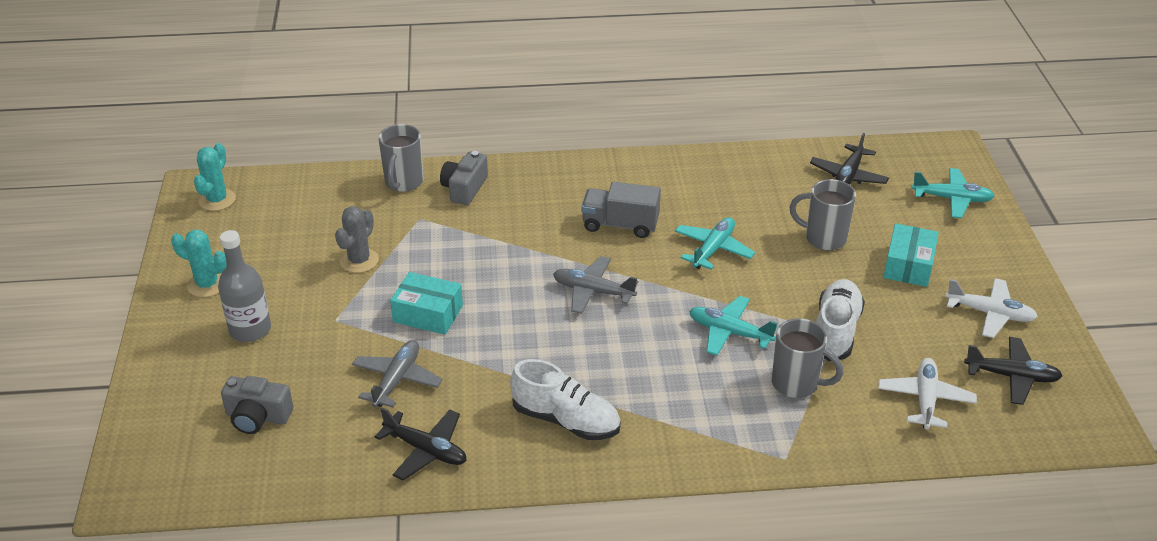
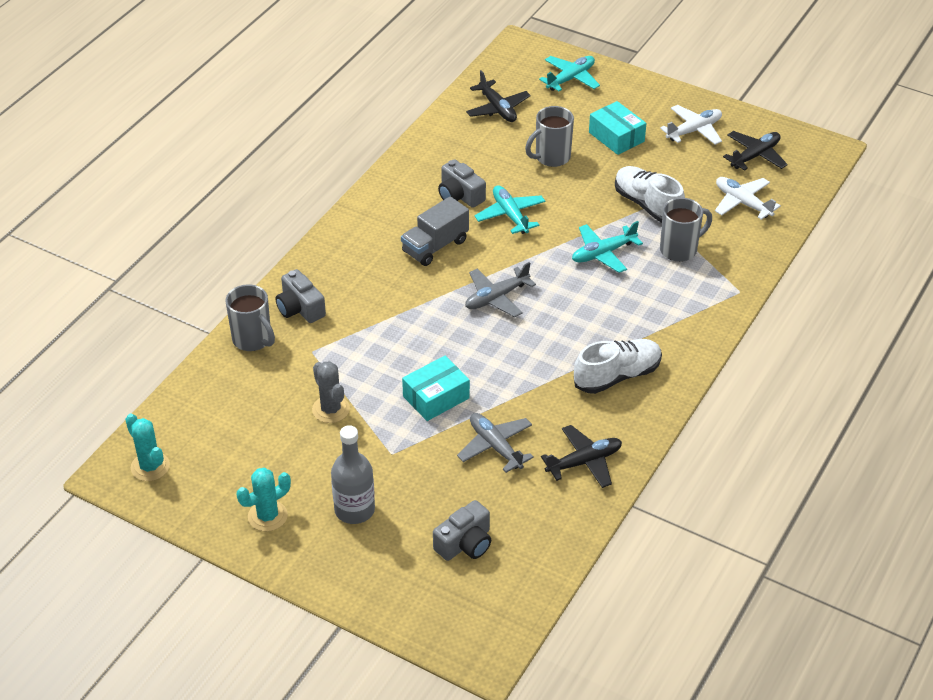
camera: 55 degrees left, 5 degrees up
none -> grey camera [438,159,486,208]

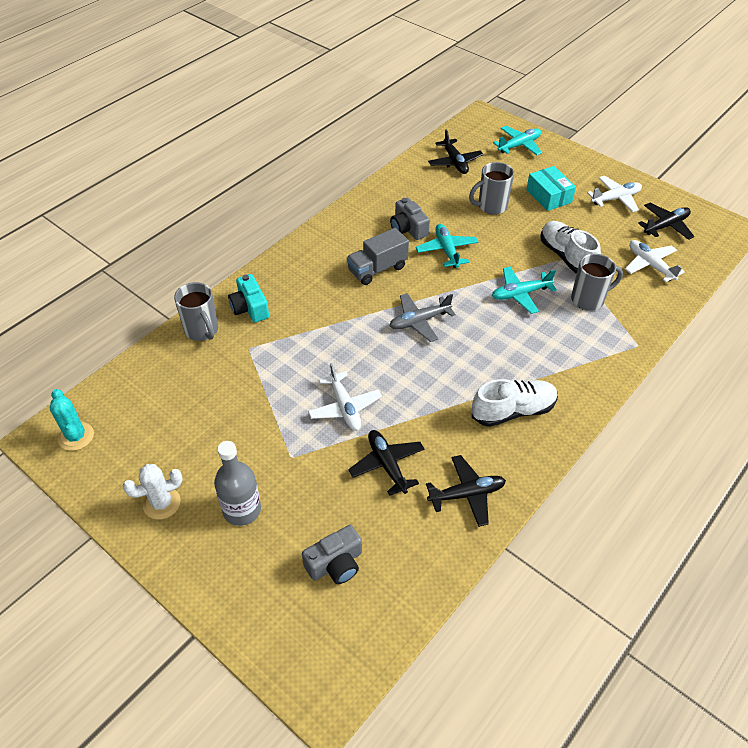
camera: 10 degrees right, 5 degrees up
turquoise cactus [237,468,291,531] -> white cactus [123,464,183,520]
grey camera [275,269,326,323] -> turquoise camera [228,274,269,322]
grey cactus [312,361,350,423] -> none
turquoise box [402,356,470,421] -> white plane [308,363,382,431]
grey plane [457,413,534,473] -> black plane [348,430,425,496]

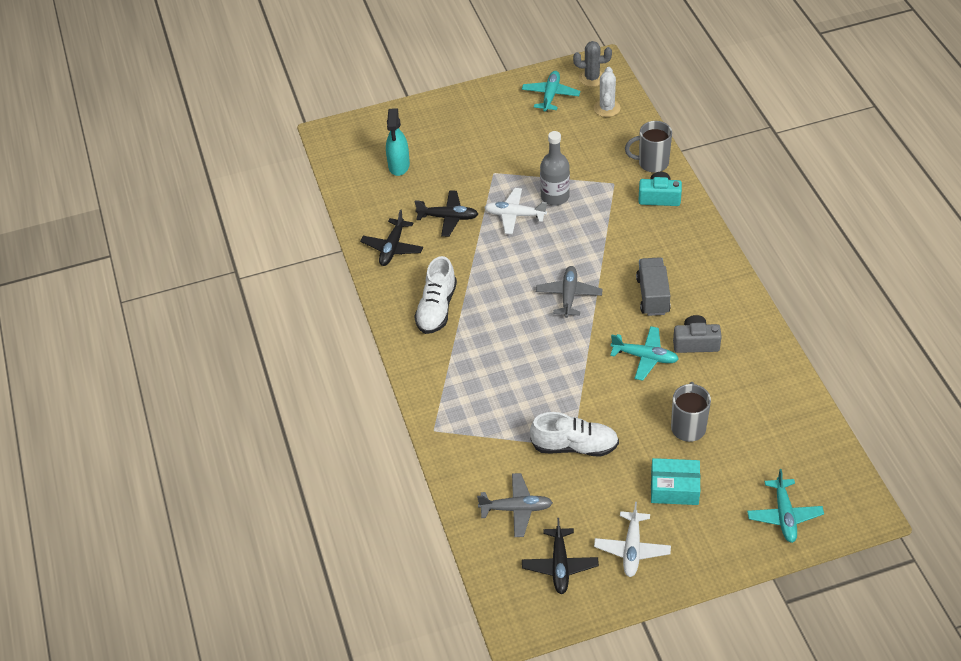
camera: 125 degrees right, 0 degrees up
turquoise cactus [50,389,94,451] -> grey cactus [573,41,612,87]
white cactus [123,464,183,520] -> white cactus moved to [594,67,620,117]
grey bottle [214,441,261,526] -> grey bottle moved to [540,131,570,205]
grey camera [302,525,362,584] -> turquoise spray bottle [386,109,410,176]
black plane [428,129,484,174] -> none
turquoise plane [492,267,557,314] -> turquoise plane moved to [522,71,580,112]
grey mug [571,254,623,311] -> none
white plane [625,240,685,282] -> grey plane [477,473,553,537]

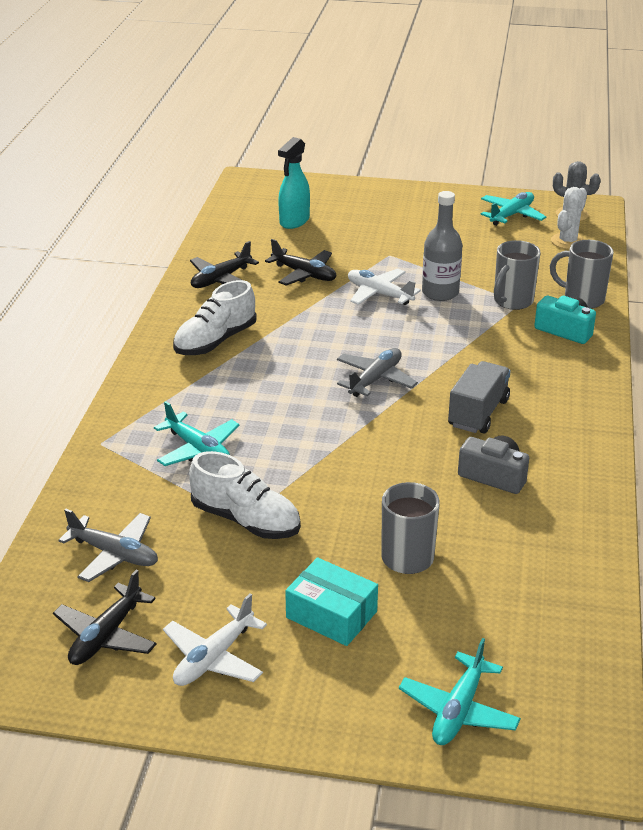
camera: 25 degrees right, 15 degrees down
turquoise plane [610,326,679,381] -> turquoise plane moved to [154,401,240,466]
none -> grey mug [494,240,540,310]

